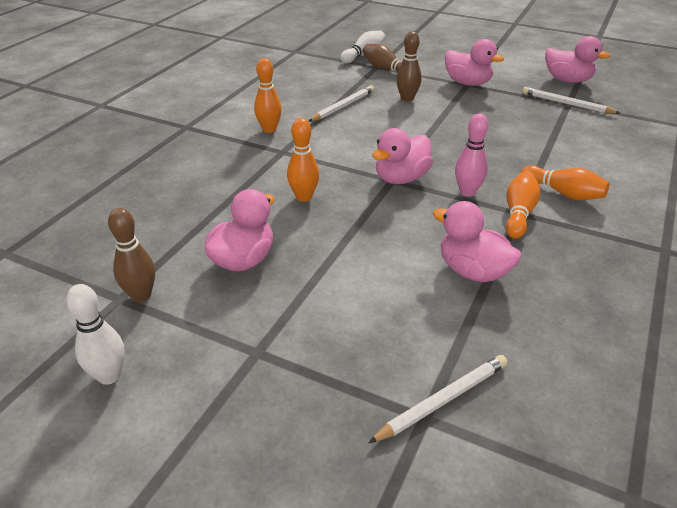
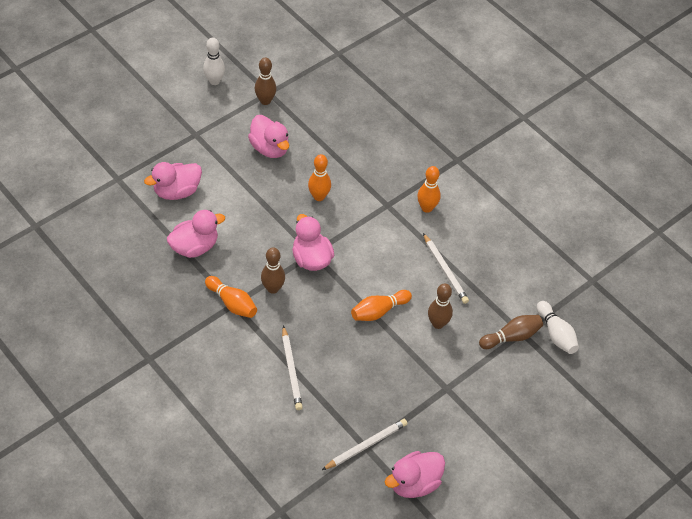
camera: 110 degrees right, 15 degrees up
white pencil [368,355,507,443] -> white pencil moved to [282,326,303,410]
pink duck [445,39,504,86] -> pink duck moved to [144,162,202,200]
pink bowling pin [455,114,489,197] -> brown bowling pin [261,247,285,294]
orange bowling pin [521,165,610,200] -> orange bowling pin moved to [351,290,412,321]

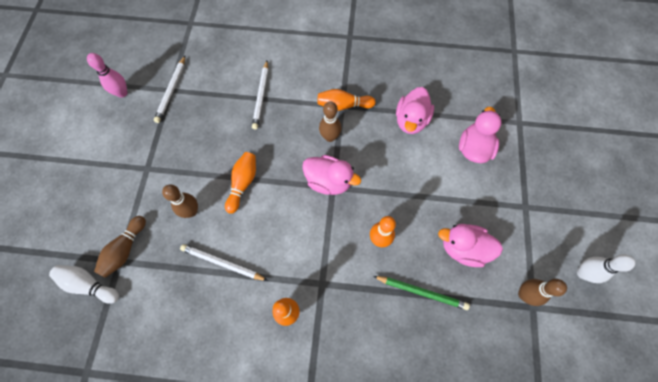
camera: 140 degrees right, 15 degrees up
white pencil [282,326,303,410] -> white pencil turned 120 degrees counterclockwise [252,61,268,130]
pink duck [385,451,445,498] -> pink bowling pin [87,53,128,98]
none -> green pencil [373,276,470,310]

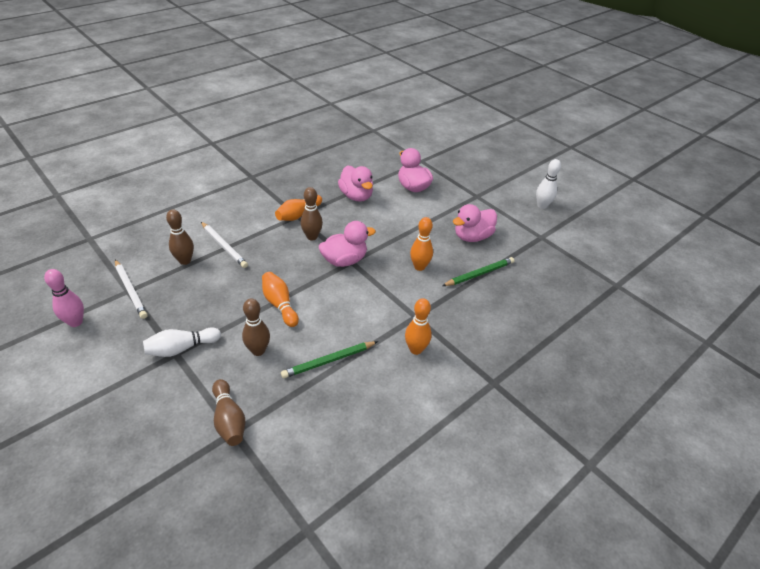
camera: 50 degrees left, 25 degrees down
white bowling pin [49,265,119,304] -> white bowling pin moved to [143,327,221,357]
white pencil [180,244,268,281] -> green pencil [281,341,378,378]
brown bowling pin [518,279,567,306] -> brown bowling pin moved to [166,209,194,265]

